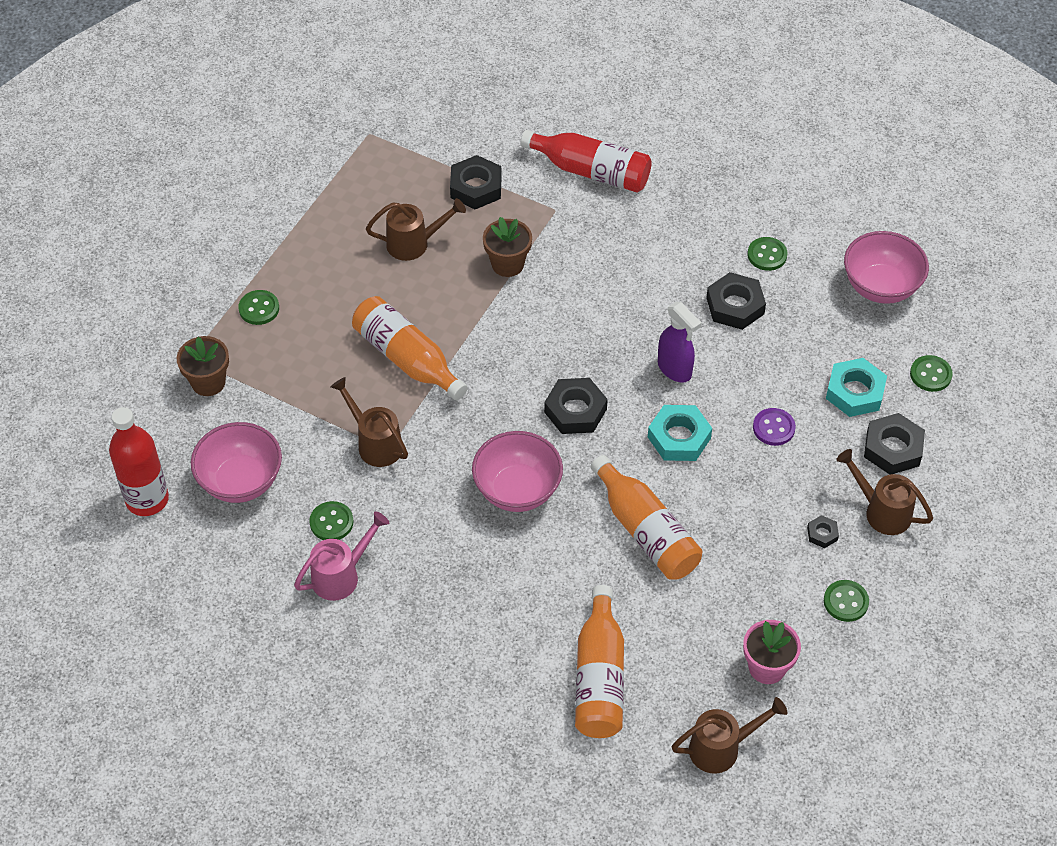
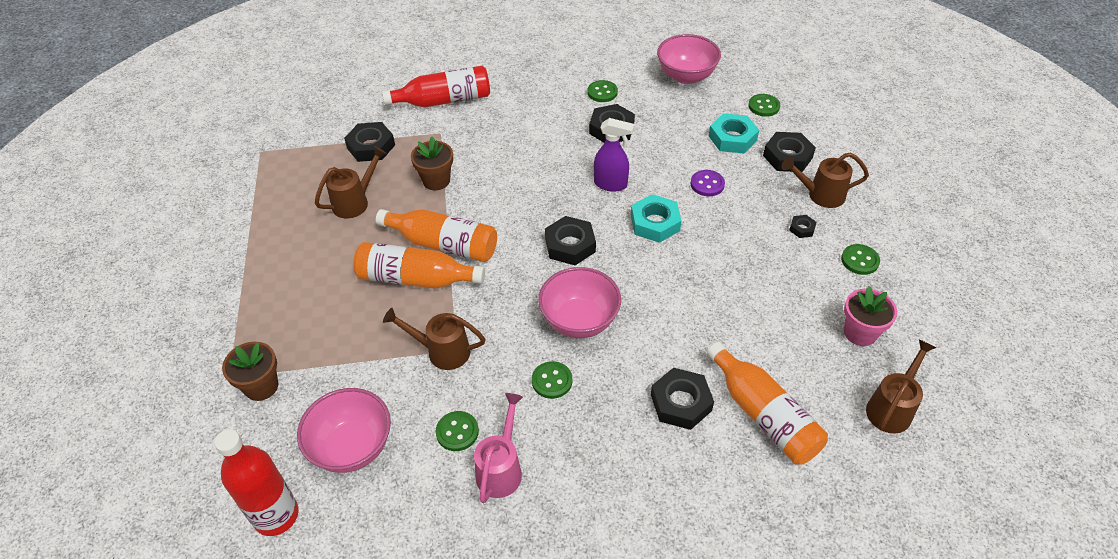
camera: 35 degrees left, 5 degrees down
green button [238,290,279,325] -> green button moved to [532,361,572,399]
orange bottle [591,455,702,580] -> orange bottle moved to [376,209,497,262]
none -> black nut [651,368,714,430]

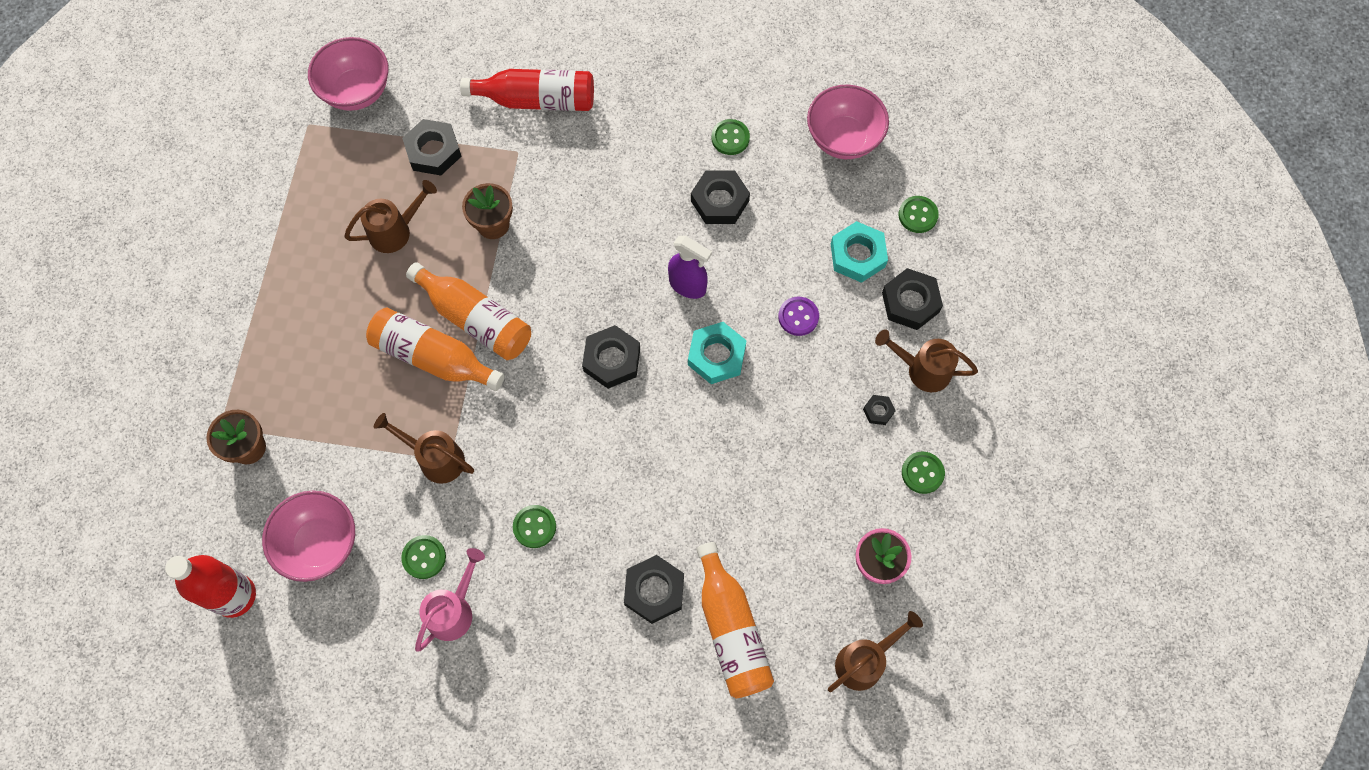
camera: 15 degrees right, 20 degrees up
pink bowl [538,267,621,338] -> pink bowl moved to [308,37,389,111]

